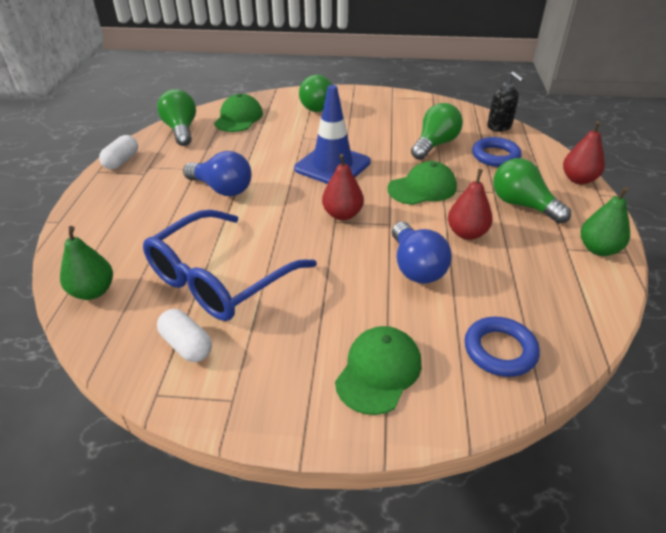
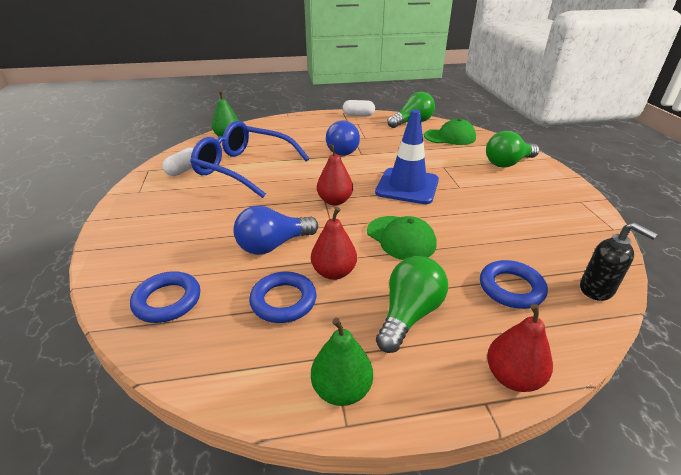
camera: 75 degrees right, 5 degrees down
green cap [335,326,421,415] -> none
green light bulb [411,103,463,160] -> none
black soap dispenser [487,72,524,132] -> black soap dispenser turned 90 degrees counterclockwise [580,222,657,301]
none -> blue ring [249,272,316,323]

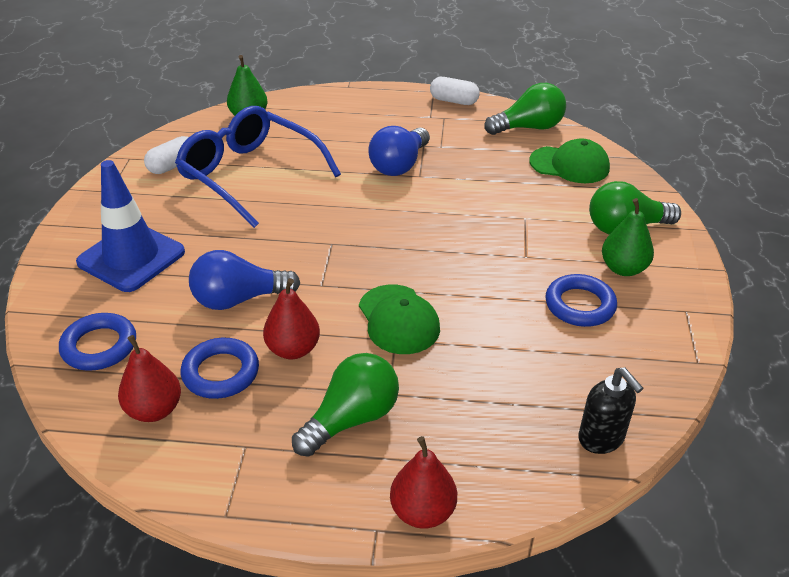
camera: 15 degrees right, 5 degrees up
green pear [311,318,373,406] -> green pear moved to [602,198,654,276]
red pear [317,143,353,205] -> red pear moved to [118,335,181,422]
blue traffic cone [375,110,439,204] -> blue traffic cone moved to [76,160,185,292]
blue ring [480,260,548,309] -> blue ring moved to [546,274,617,327]

